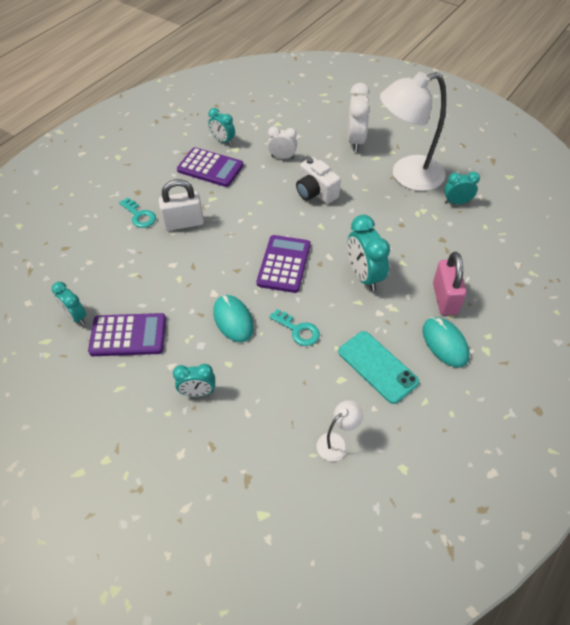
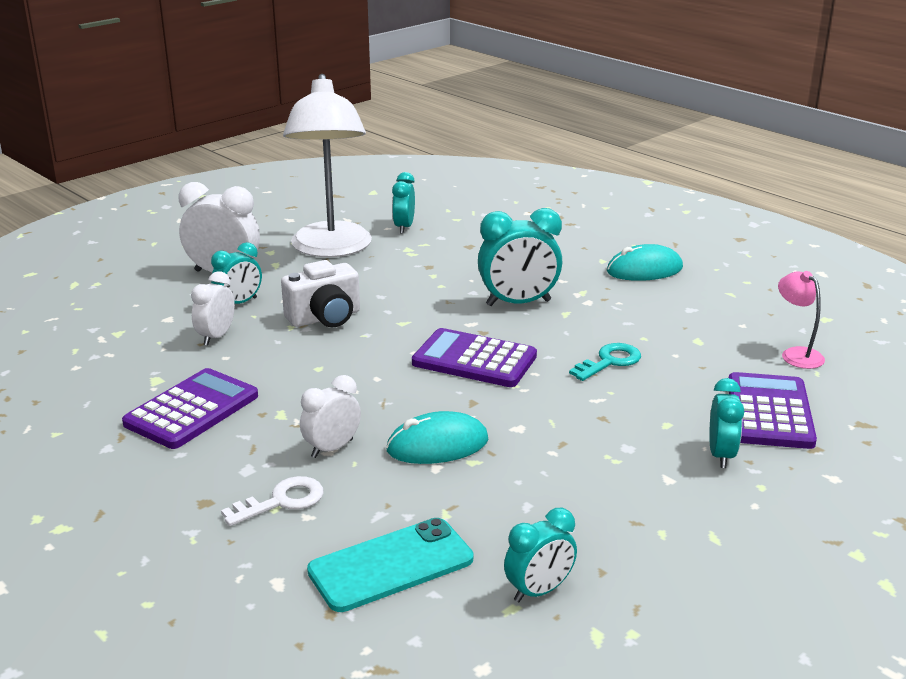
camera: 80 degrees left, 25 degrees down
purple calculator [88,313,166,356] -> purple calculator moved to [729,372,817,449]
turquoise key [119,198,156,228] -> white key [221,476,324,526]
white padlock [159,179,204,231] -> white clock [300,375,361,458]
turquoise clock [208,108,235,145] -> turquoise clock moved to [211,242,262,304]
turquoise mouse [213,295,254,342] -> turquoise mouse moved to [386,411,488,464]
white lamp [317,400,363,461] -> pink lamp [778,271,825,369]
turquoise phone [338,331,419,404] -> turquoise phone moved to [307,518,473,612]
pink padlock [433,252,466,315] -> none

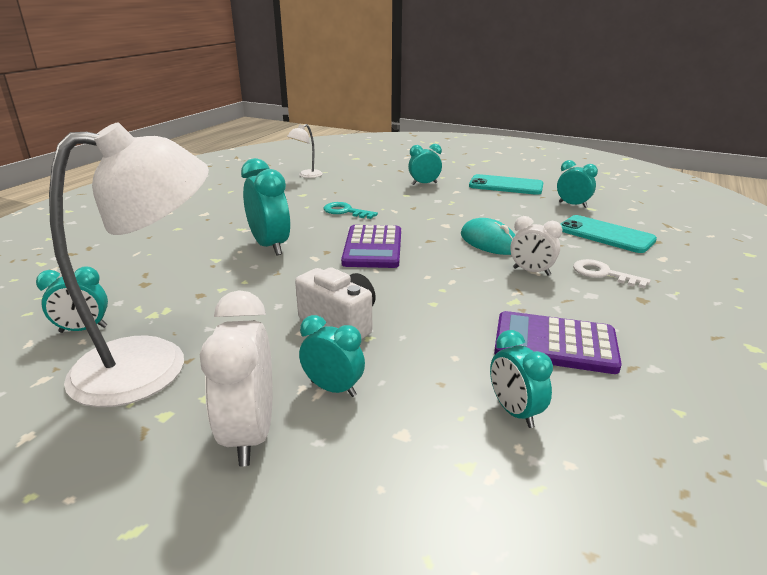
camera: 110 degrees left, 0 degrees up
white clock [191,271,235,346] -> none
turquoise mouse [607,244,683,281] -> none
purple calculator [729,372,817,449] -> none
pink lamp [778,271,825,369] -> white lamp [287,124,323,178]
none -> turquoise phone [469,174,543,195]
none -> turquoise clock [490,330,553,428]

